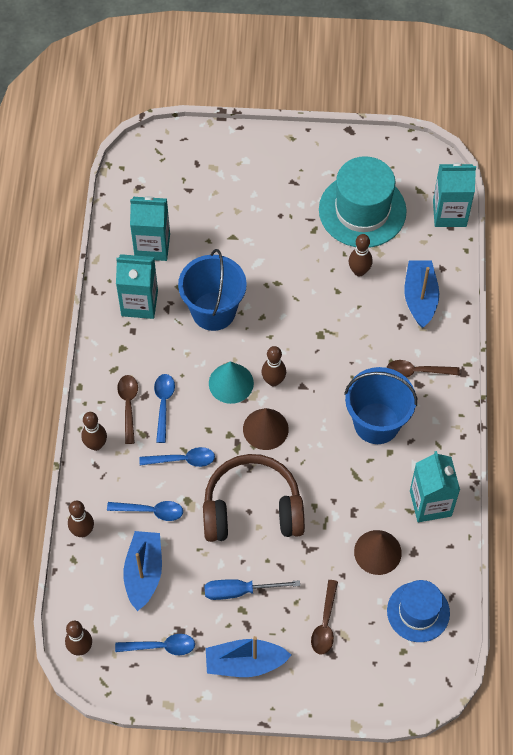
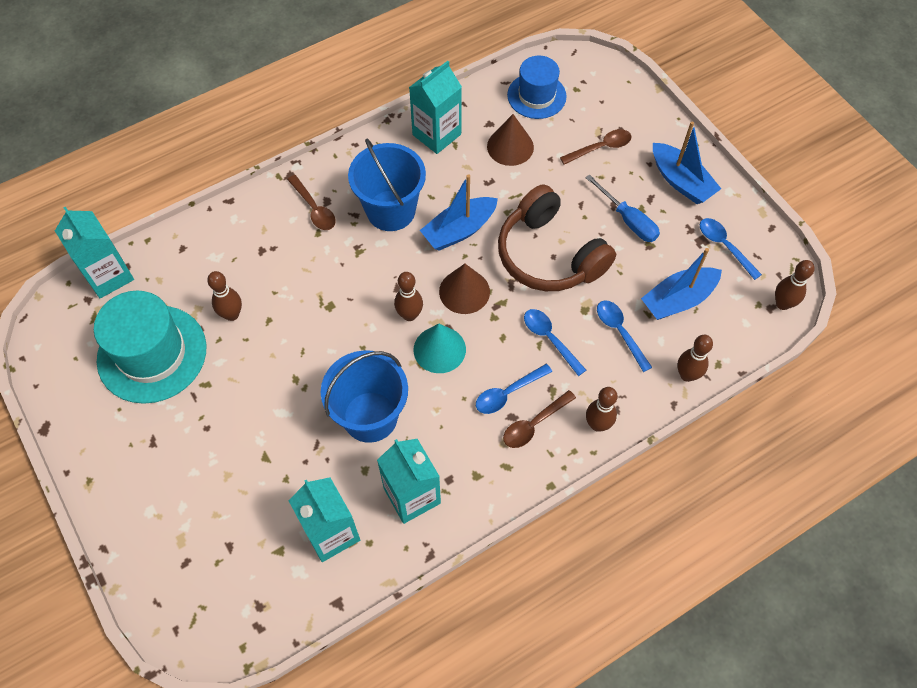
camera: 125 degrees left, 0 degrees up
blue boat [404,261,439,328] -> blue boat moved to [420,174,498,251]

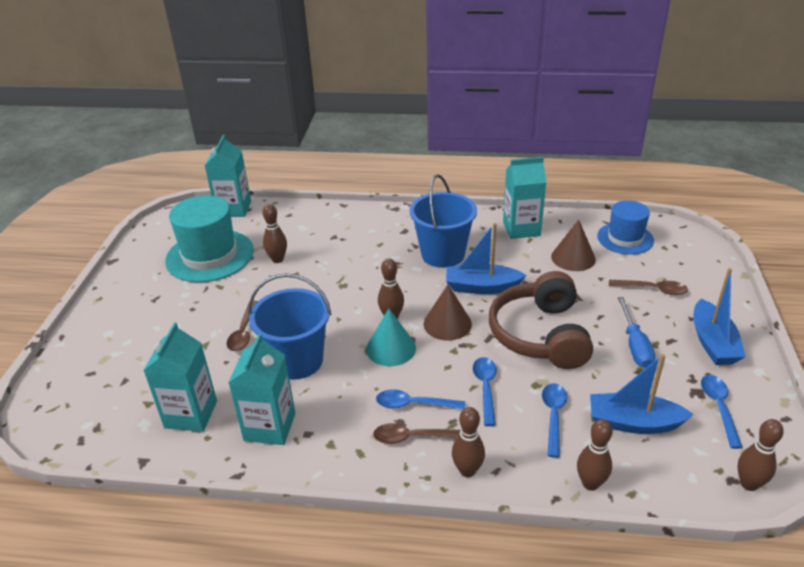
camera: 40 degrees right, 25 degrees down
brown spoon [287,175,336,230] -> brown spoon moved to [227,301,258,351]

